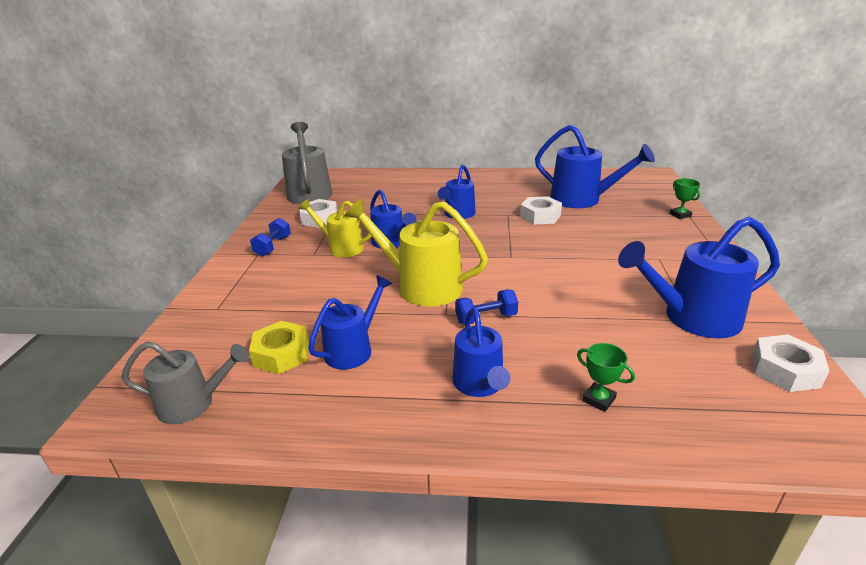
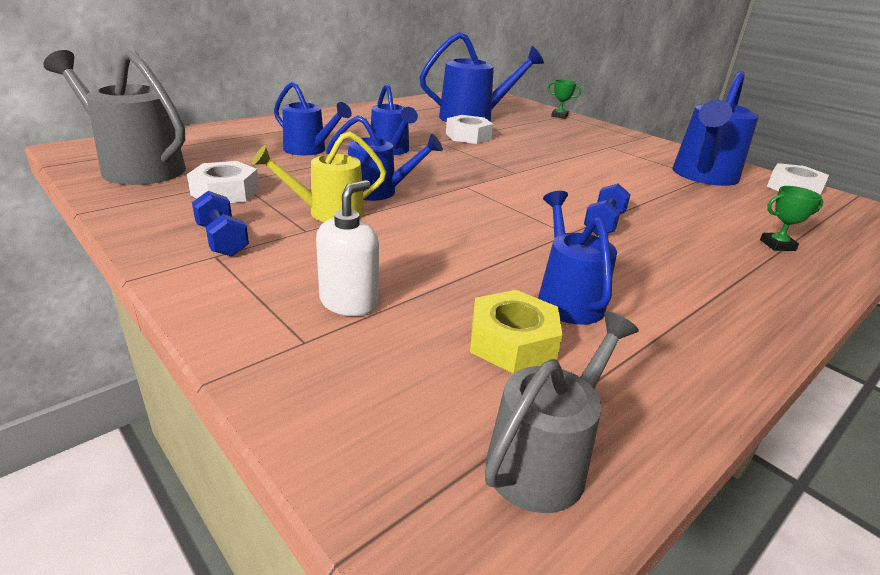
camera: 50 degrees left, 0 degrees up
yellow watering can [344,198,488,307] -> none
blue watering can [453,308,510,397] -> blue watering can moved to [274,82,352,156]
none -> white soap dispenser [316,180,379,316]

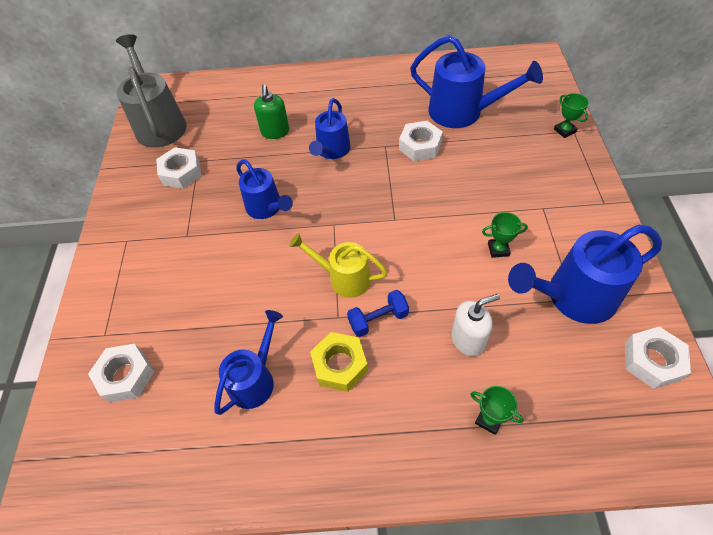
camera: 45 degrees right, 25 degrees up
blue dumbbell [192,191,249,256] -> none
yellow watering can [252,131,386,222] -> yellow watering can moved to [289,233,387,298]
blue watering can [274,82,352,156] -> green soap dispenser [254,84,289,139]
white soap dispenser [316,180,379,316] -> white soap dispenser moved to [451,294,500,356]
yellow nut [470,290,563,374] -> yellow nut moved to [310,332,368,392]
grey watering can [485,312,639,513] -> none
none -> white nut [88,344,155,402]
none -> green trophy [482,212,528,258]

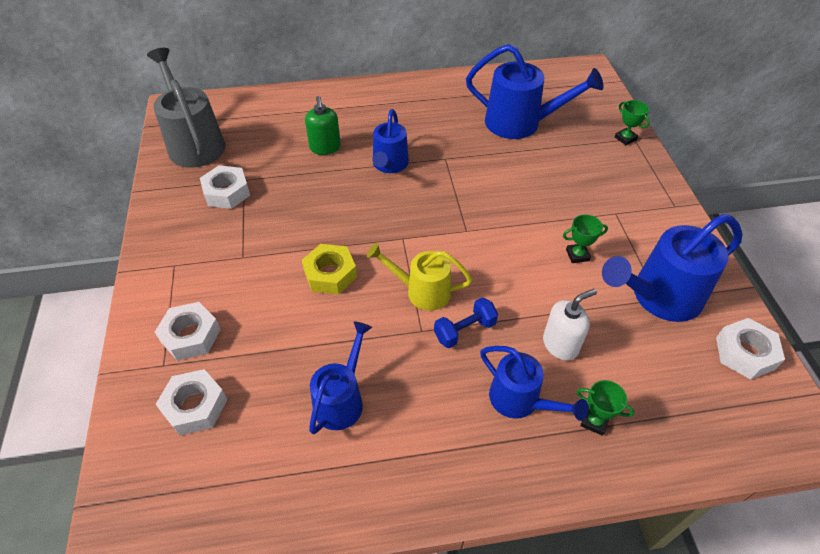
camera: 10 degrees left, 5 degrees down
blue watering can [236,159,293,219] -> blue watering can moved to [480,346,589,421]
yellow nut [310,332,368,392] -> yellow nut moved to [302,244,357,295]
white nut [399,121,443,161] -> white nut moved to [155,302,221,361]

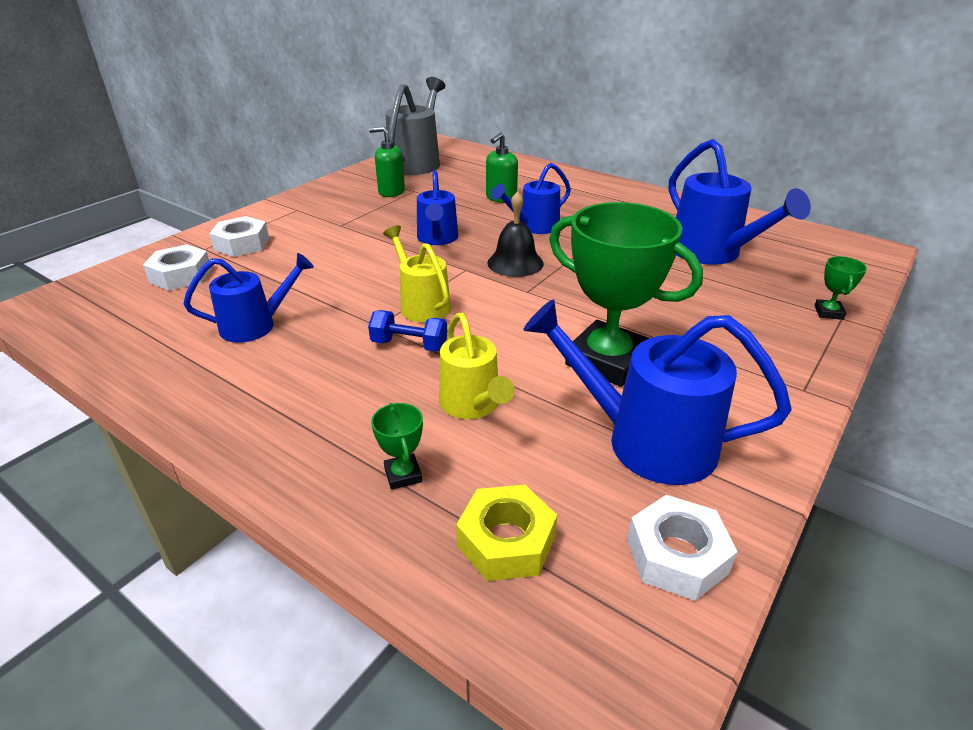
camera: 45 degrees right, 15 degrees down
white nut [200,165,250,209] -> green soap dispenser [369,127,405,197]
yellow nut [302,244,357,295] -> yellow nut moved to [456,485,557,581]
blue watering can [480,346,589,421] -> blue watering can moved to [417,170,458,245]
white soap dispenser [543,289,597,360] -> yellow watering can [439,313,514,419]
green trophy [563,214,608,263] -> green trophy [549,202,703,387], size x2.45
none -> black bell [487,191,544,277]

